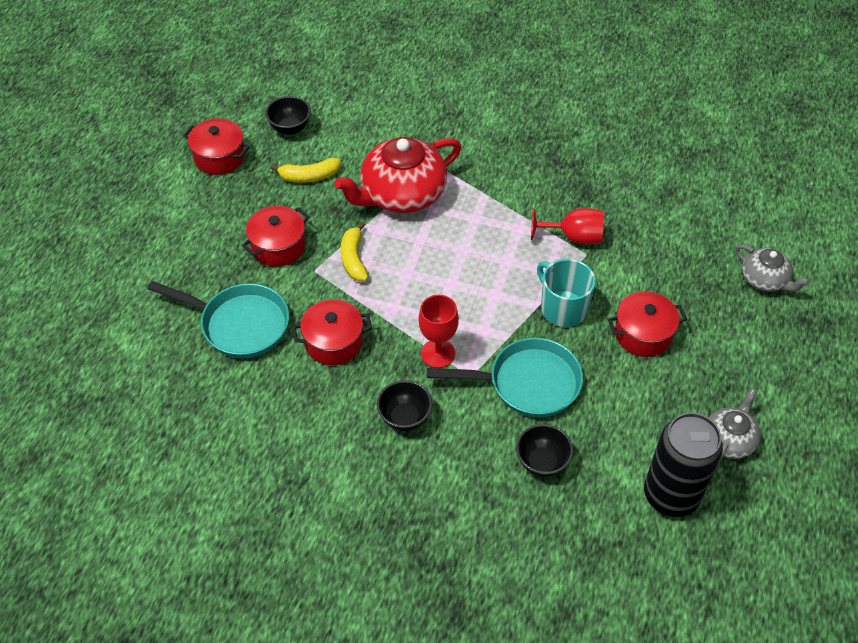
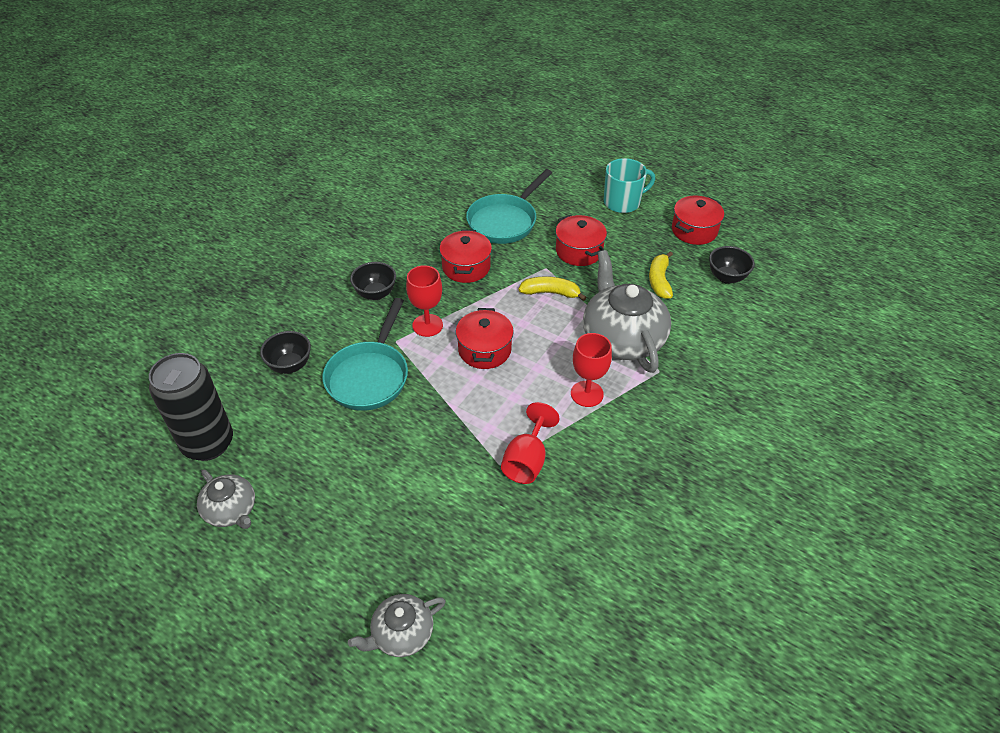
camera: 105 degrees right, 5 degrees down
red teapot [334,137,461,213] -> grey teapot [583,250,671,373]
turquoise mug [537,259,596,327] -> turquoise mug moved to [604,158,655,213]
red pot [608,291,687,357] -> red pot moved to [456,308,514,369]
none -> red goblet [571,333,612,407]

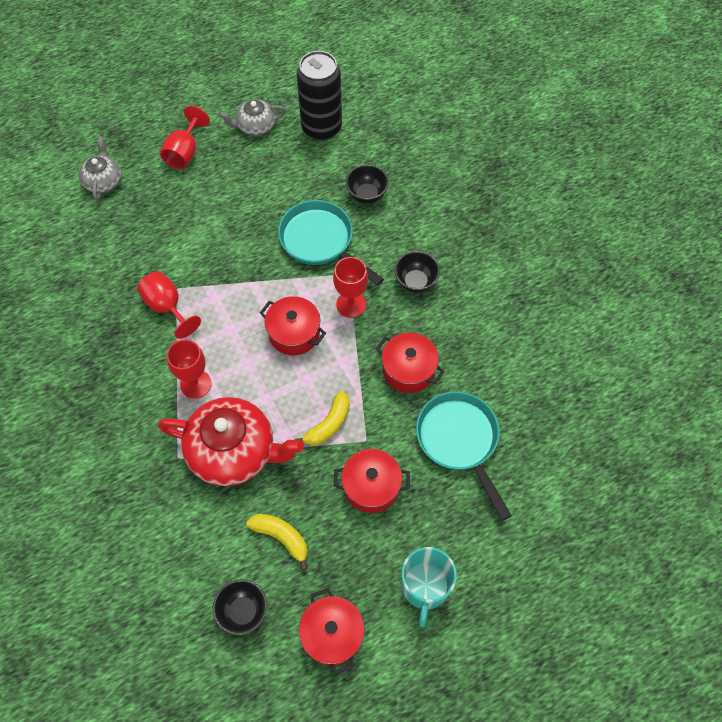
camera: 120 degrees right, 15 degrees up
grey teapot [583,250,671,373] -> red teapot [158,397,304,486]
none -> red goblet [160,106,210,169]

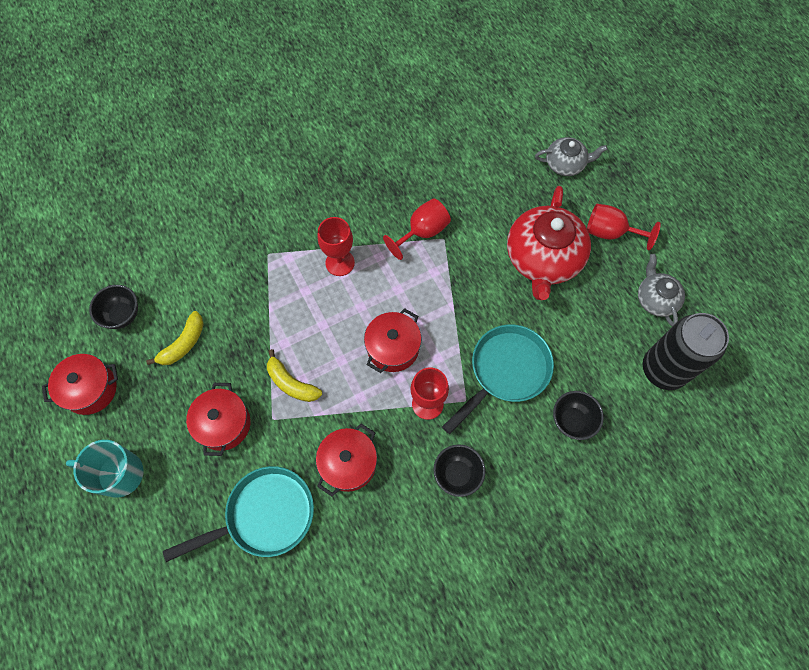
camera: 90 degrees right, 5 degrees up
red teapot [158,397,304,486] -> red teapot moved to [507,186,591,301]

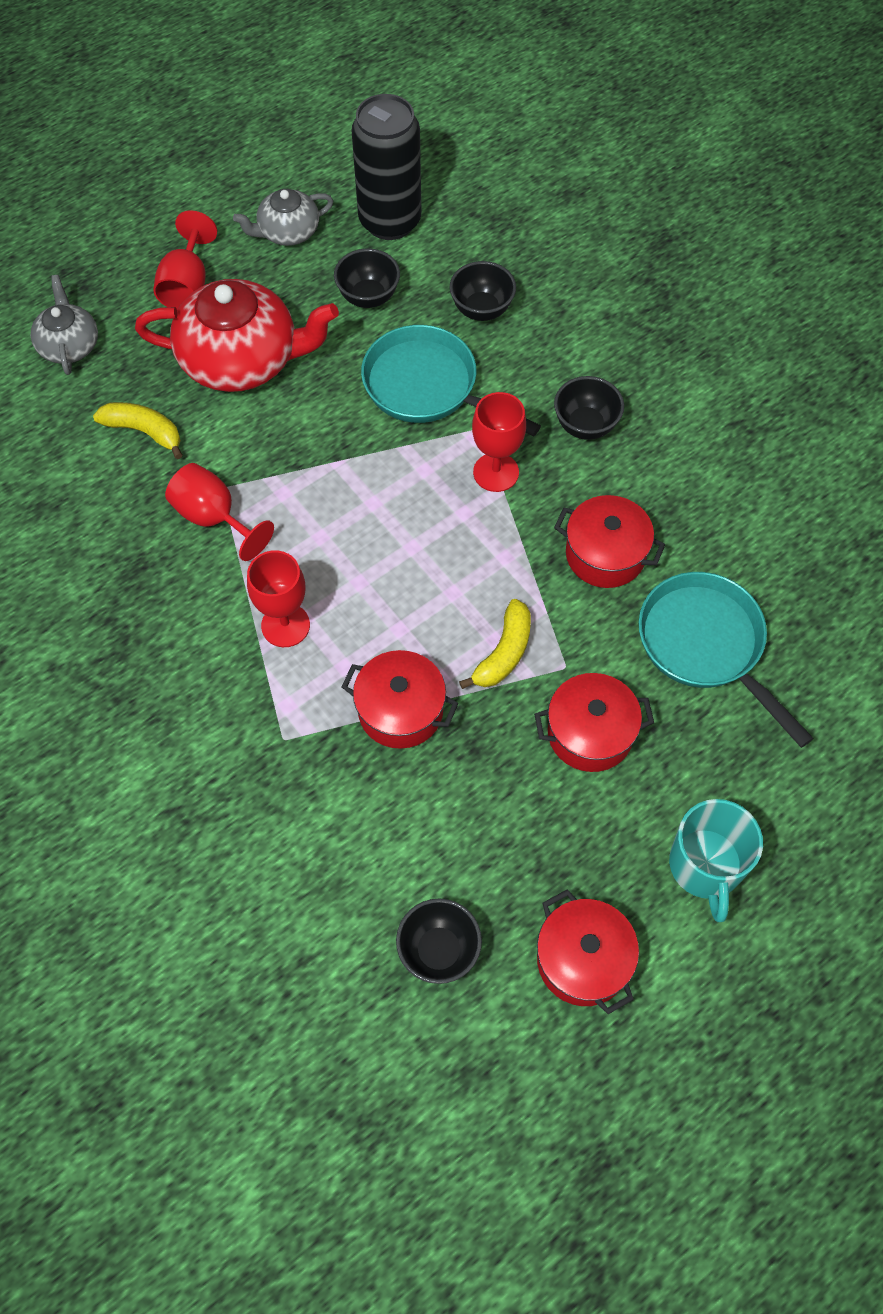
camera: 100 degrees left, 5 degrees down
yellow banana [146,311,204,365] -> yellow banana moved to [93,402,183,459]
red pot [364,308,421,373] -> red pot moved to [342,650,459,749]
none -> black bowl [334,249,400,308]

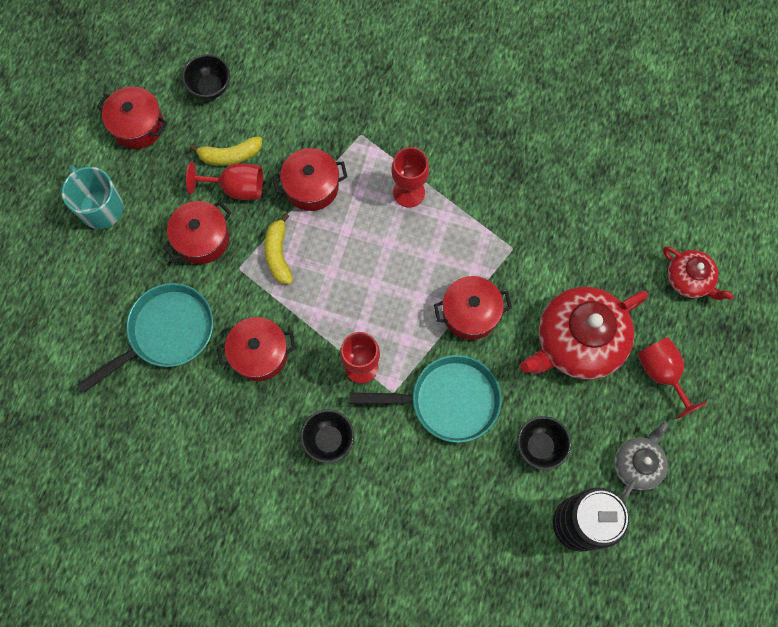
camera: 145 degrees right, 10 degrees up
grey teapot [31,275,98,375] -> red teapot [663,246,734,300]
yellow banana [93,402,183,459] -> yellow banana moved to [189,136,262,166]
red goblet [165,463,274,561] -> red goblet moved to [186,162,263,200]
black bowl [450,261,516,321] -> none
turquoise pan [639,572,814,748] -> turquoise pan turned 60 degrees counterclockwise [77,283,213,393]
none -> red pot [434,276,512,340]

